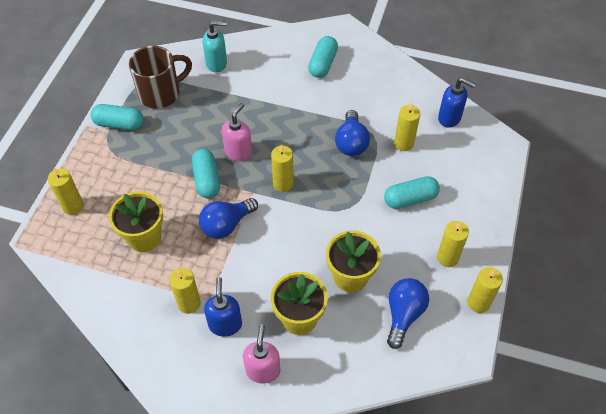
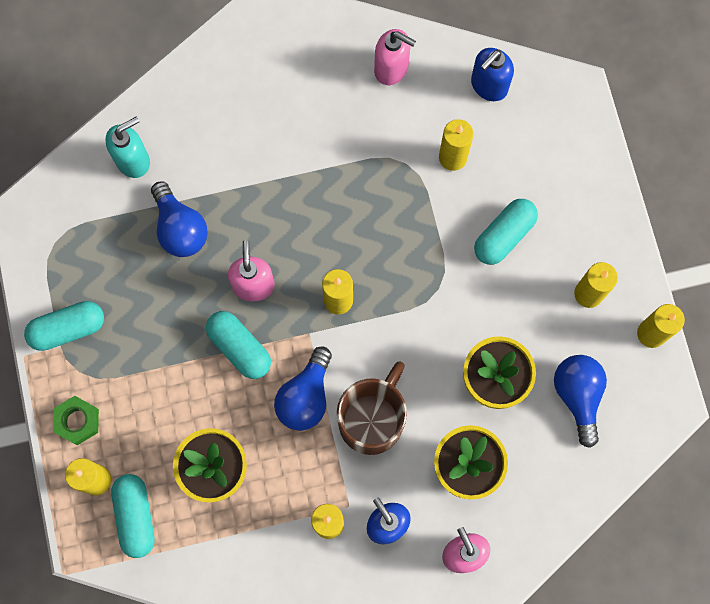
camera: 30 degrees left, 20 degrees up
brown mug [129,46,192,108] -> brown mug moved to [337,361,407,455]
turquoise capsule [308,36,338,78] -> turquoise capsule moved to [111,474,155,558]
blue light bulb [335,110,370,156] -> blue light bulb moved to [151,181,208,257]
blue soap dispenser [438,78,476,128] -> blue soap dispenser turned 135 degrees clockwise [471,48,514,101]
none -> green nut [53,396,99,445]
none -> pink soap dispenser [374,29,416,85]

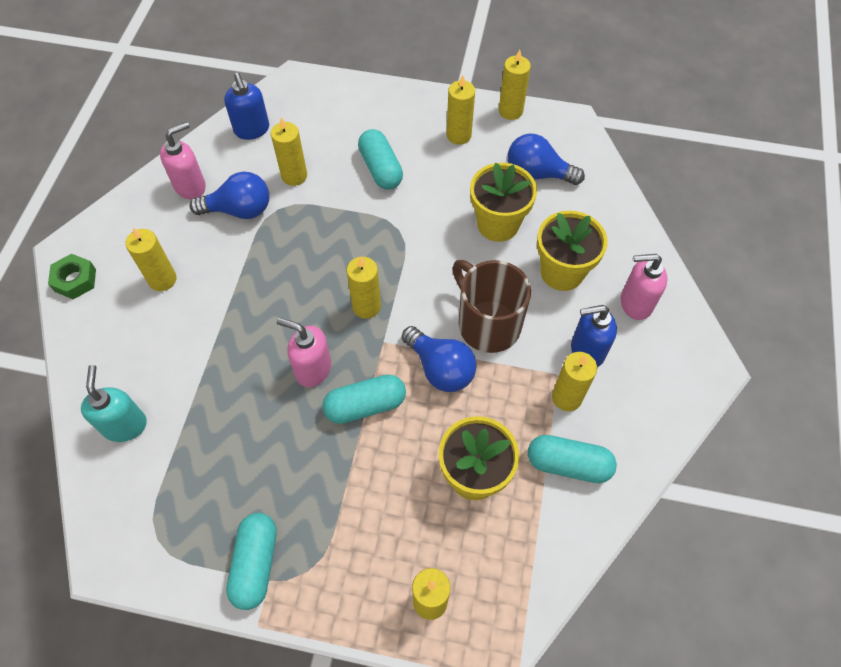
camera: 65 degrees left, 15 degrees down
green nut [53,396,99,445] -> green nut moved to [48,254,96,299]
turquoise capsule [111,474,155,558] -> turquoise capsule moved to [528,435,617,483]
blue light bulb [151,181,208,257] -> blue light bulb moved to [189,171,269,219]
none -> yellow candle [126,228,176,291]

